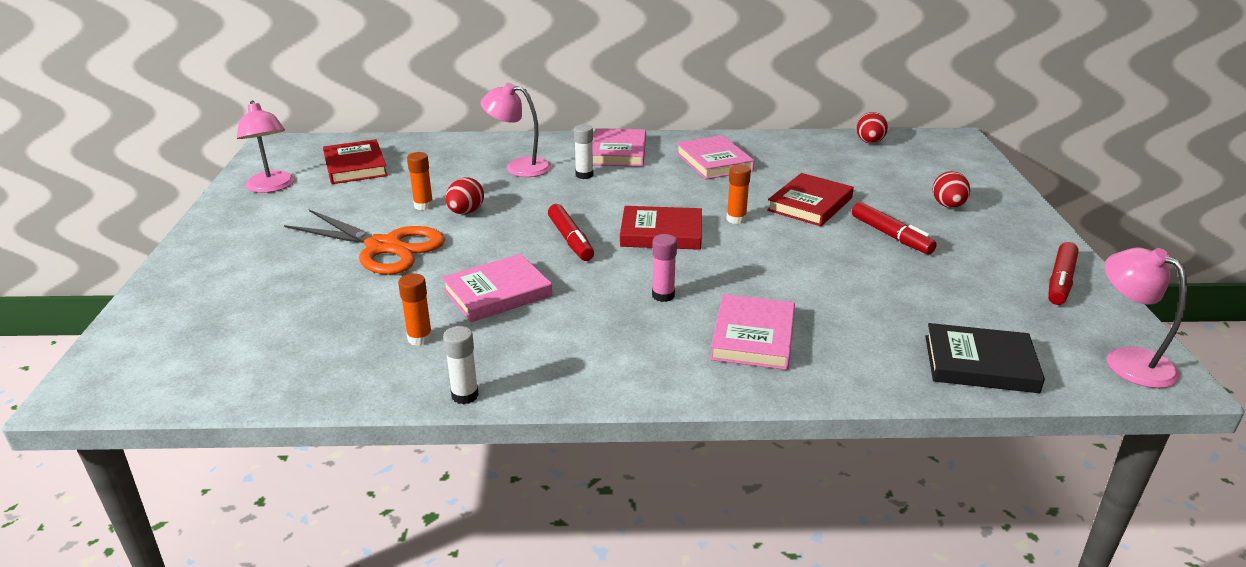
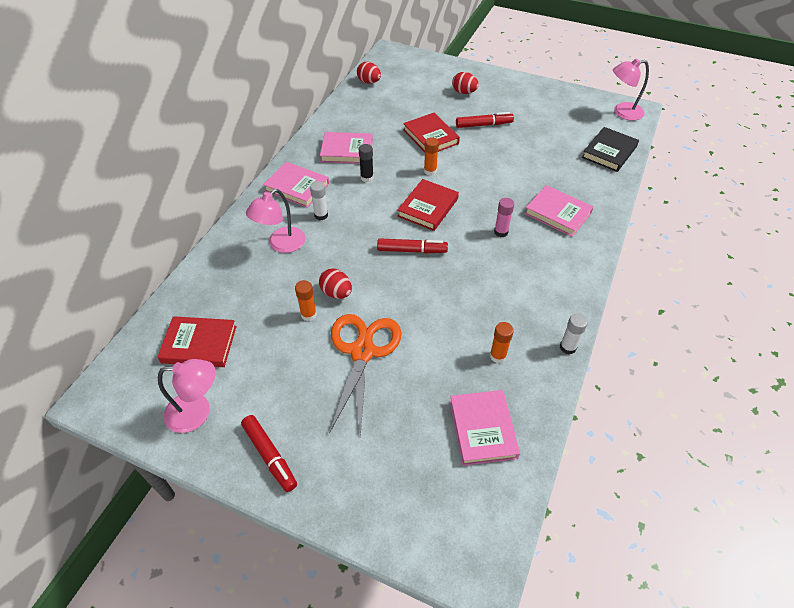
camera: 65 degrees left, 20 degrees up
orange scissors [284,210,445,275] -> orange scissors turned 45 degrees counterclockwise [329,314,401,438]
pink book [442,254,552,322] -> pink book moved to [450,390,520,466]
red marker [1048,242,1079,305] -> red marker moved to [241,415,297,492]
none -> black glue stick [359,144,374,182]

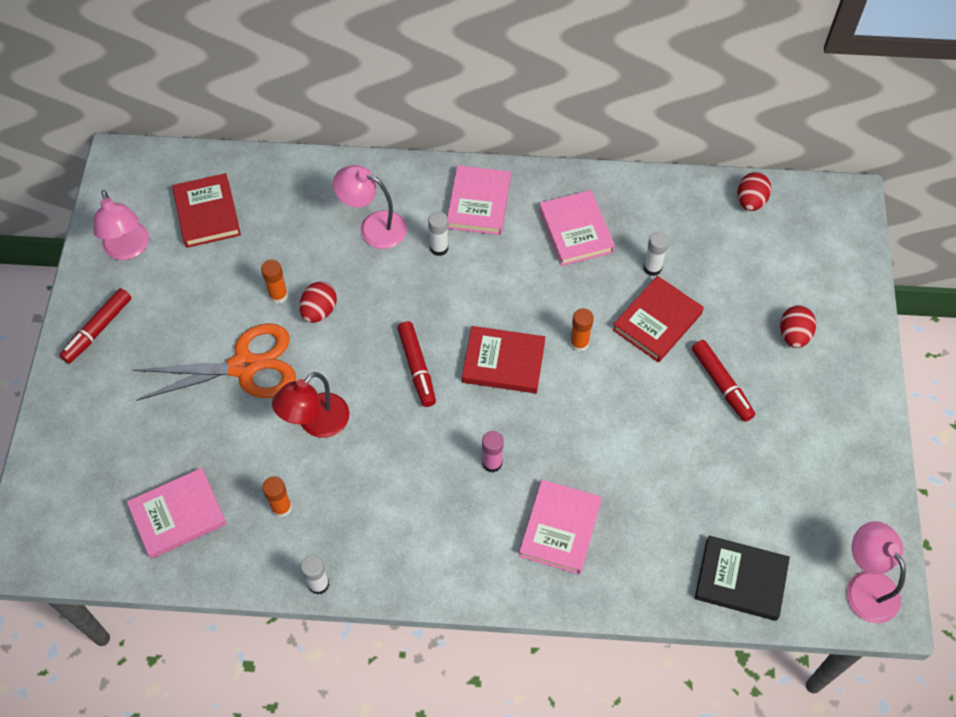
camera: 70 degrees right, 10 degrees up
black glue stick [359,144,374,182] -> none
none -> red lamp [272,372,349,438]
none -> white glue stick [643,232,669,276]

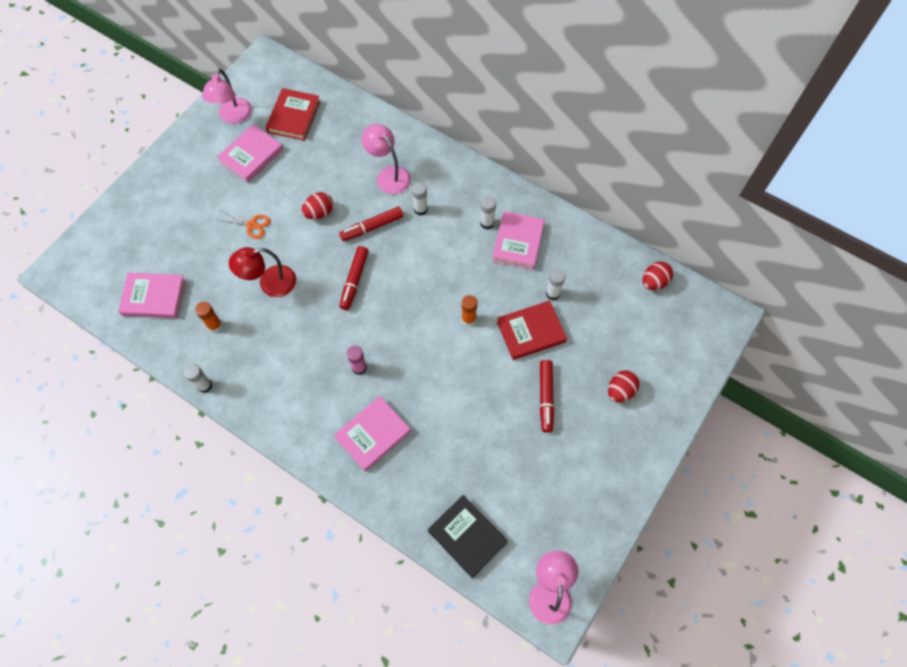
camera: 30 degrees right, 5 degrees up
red marker [59,288,131,364] -> red marker moved to [339,207,403,241]
orange scissors [133,323,296,401] -> orange scissors [220,211,270,239], size x0.47
orange glue stick [261,260,288,304] -> none
pink book [447,165,511,235] -> pink book moved to [217,124,283,183]
red book [462,326,545,393] -> none
none -> white glue stick [480,196,496,229]

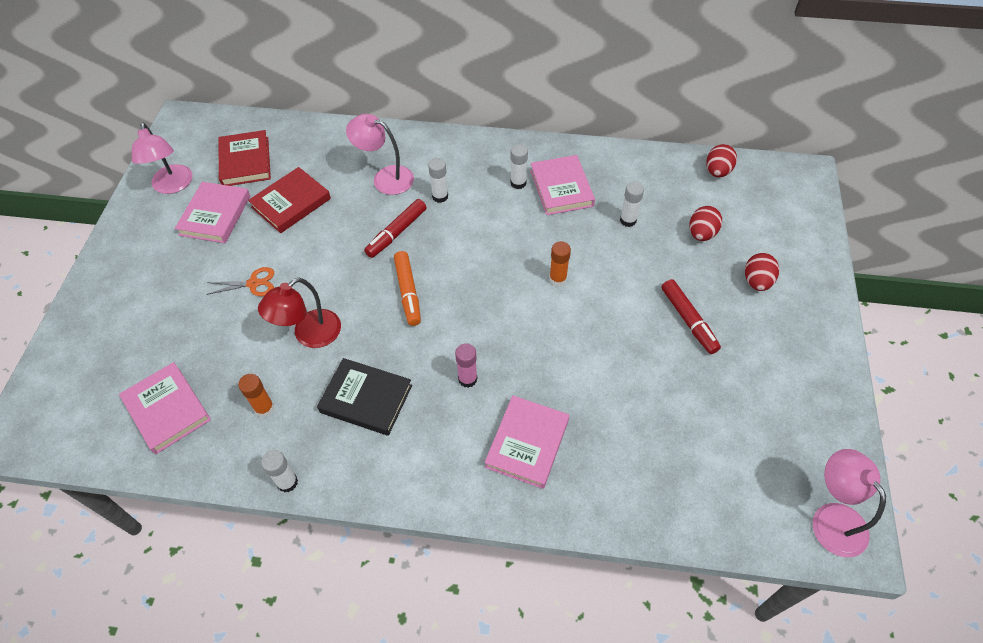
camera: 25 degrees left, 10 degrees down
pink book [118,273,186,318] -> pink book turned 75 degrees clockwise [119,362,211,454]
red egg [302,192,333,219] -> red egg moved to [689,206,722,241]
red marker [340,246,369,310] -> orange marker [394,251,421,326]
black book [428,495,508,578] -> black book moved to [317,358,412,436]
red book [497,300,567,360] -> red book moved to [248,167,331,233]

